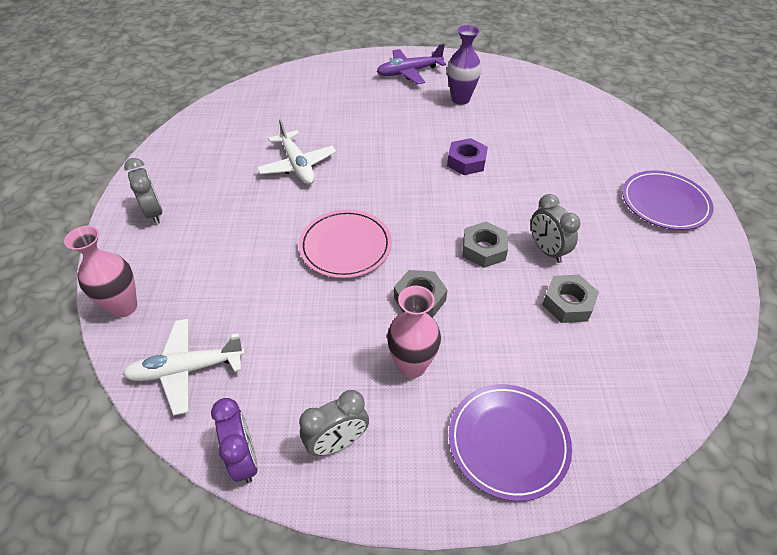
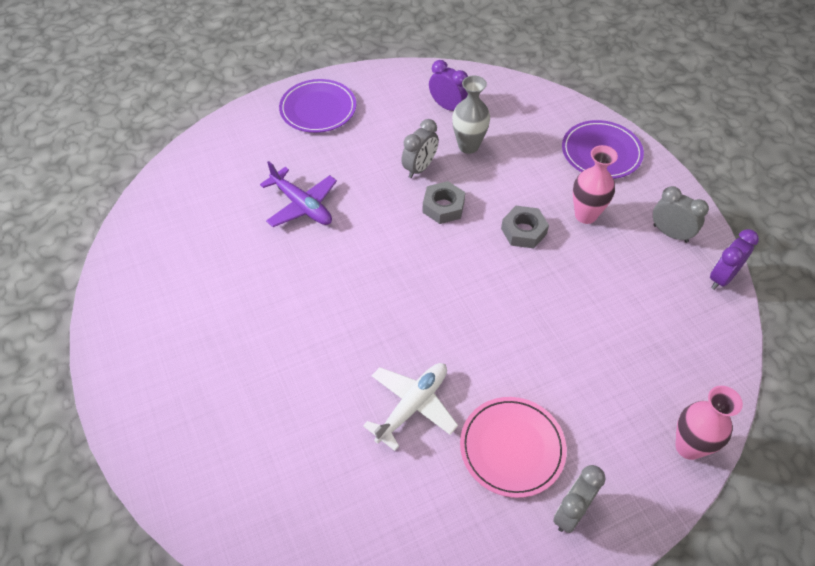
camera: 115 degrees left, 5 degrees up
white plane [123,319,245,415] -> none
pink plate [299,210,392,278] -> pink plate moved to [460,397,567,498]
purple plane [376,44,446,85] -> purple plane moved to [260,161,337,227]
purple vase [447,25,481,105] -> none
purple nut [447,138,488,175] -> none
grey nut [542,275,599,323] -> grey vase [452,76,490,154]
none -> purple clock [429,60,468,111]

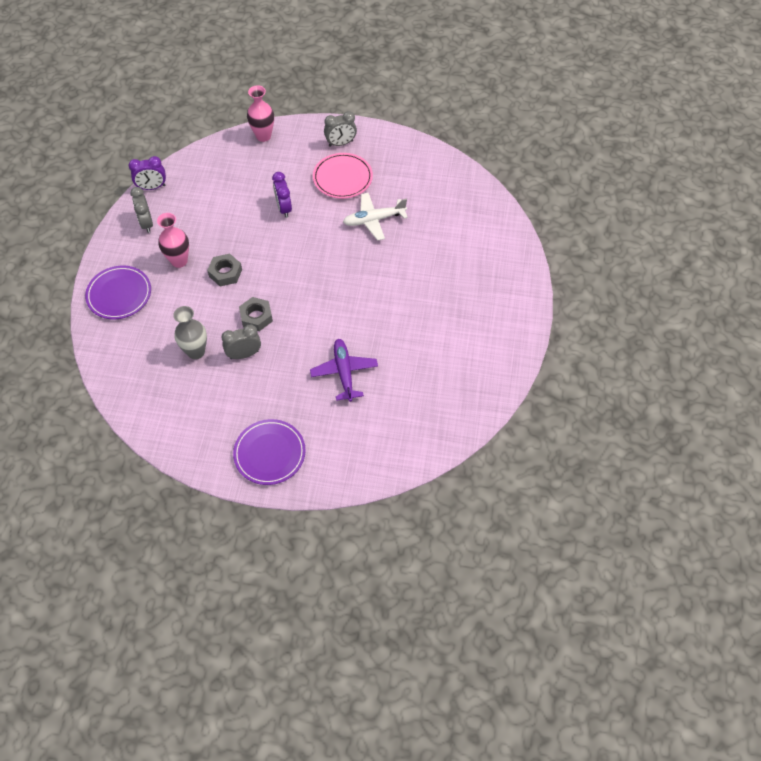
camera: 145 degrees left, 5 degrees up
purple clock [429,60,468,111] -> purple clock moved to [272,172,292,218]

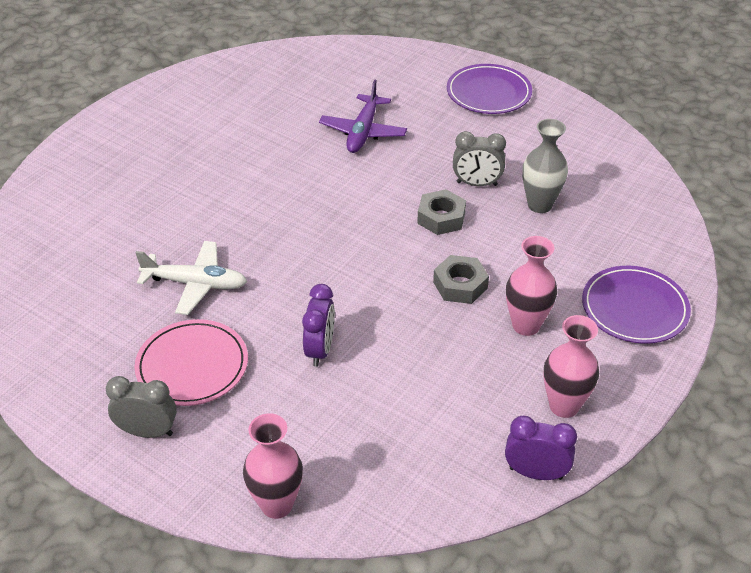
camera: 155 degrees left, 15 degrees down
grey clock [130,187,153,233] -> pink vase [543,315,599,418]

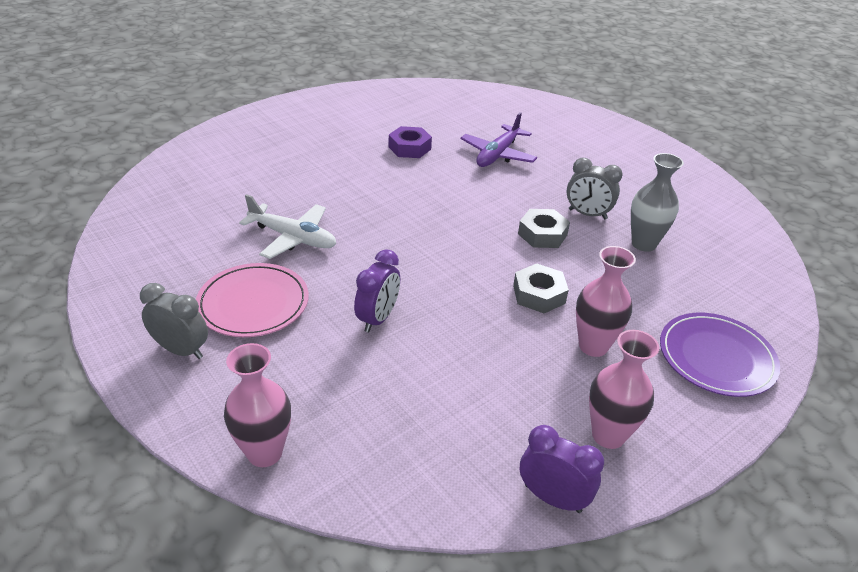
camera: 15 degrees right, 5 degrees down
purple plate [447,64,532,114] -> none
none -> purple nut [389,126,432,158]

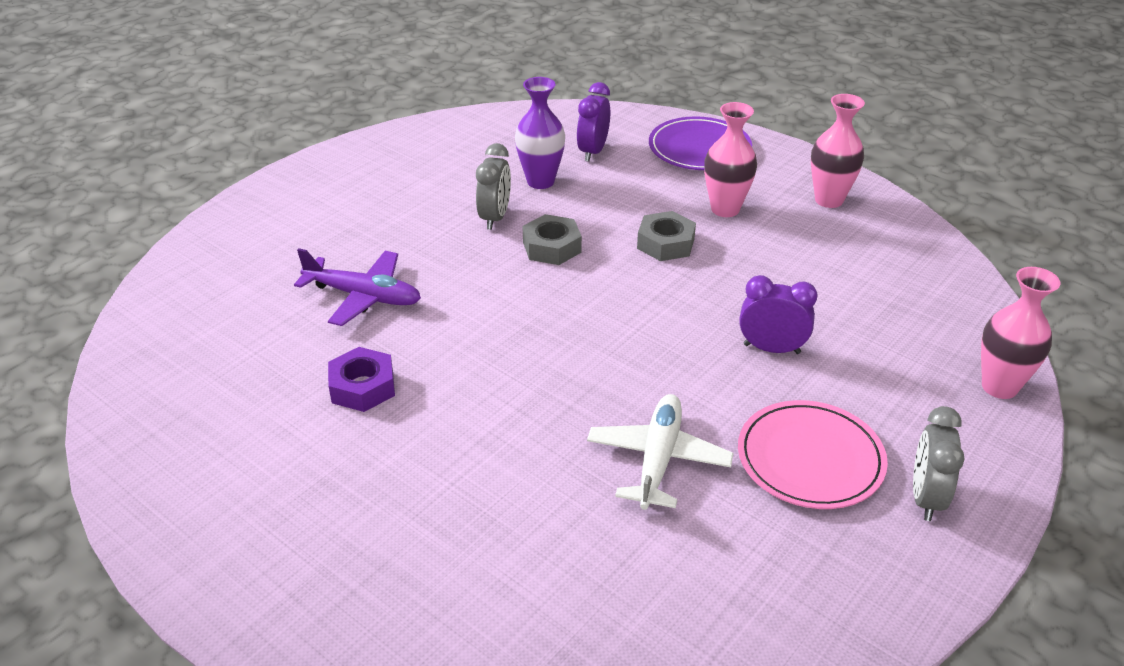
camera: 100 degrees left, 0 degrees up
purple clock [519,425,604,513] -> purple clock moved to [577,82,610,162]
grey vase [631,153,684,252] -> purple vase [515,77,565,189]

